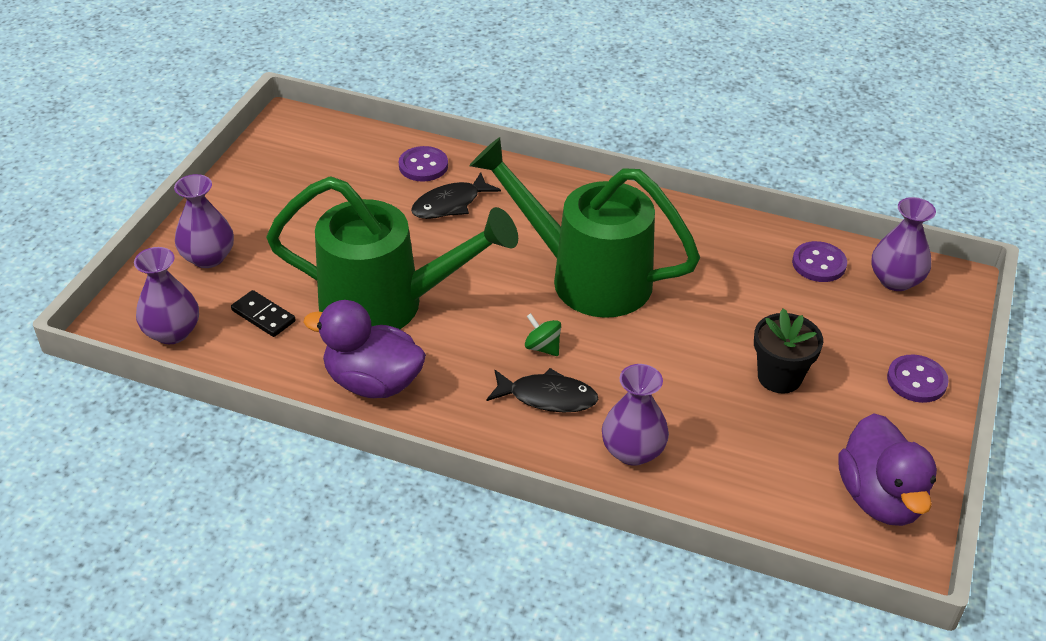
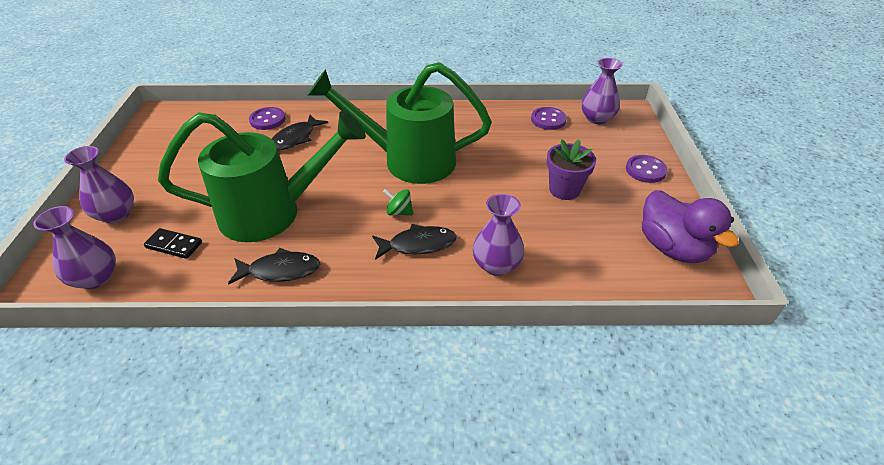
camera: 20 degrees left, 0 degrees up
purple duck [303,300,426,398] -> black fish [228,248,320,285]
black flower pot [754,308,823,393] -> purple flower pot [546,139,596,200]

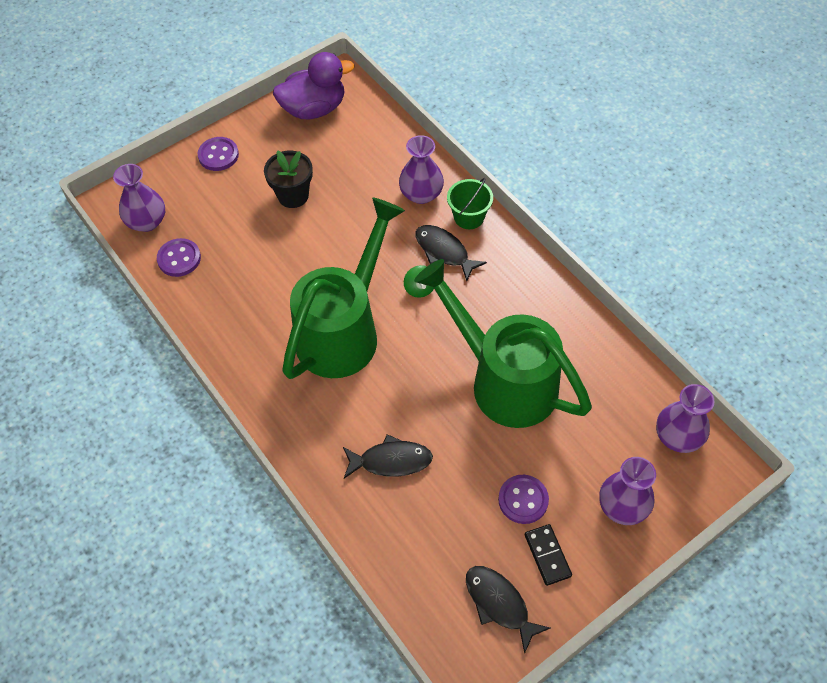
camera: 125 degrees left, 15 degrees up
black domino [144,228,202,259] -> black domino moved to [524,524,572,586]
black fish [228,248,320,285] -> black fish moved to [466,566,550,654]
purple button [249,107,286,130] -> purple button moved to [498,475,549,524]
green watering can [308,62,492,184] -> green watering can turned 120 degrees counterclockwise [282,197,405,379]
purple flower pot [546,139,596,200] -> black flower pot [264,150,313,208]
purple duck [642,190,739,263] -> purple duck turned 45 degrees clockwise [273,52,355,119]
none -> green bucket [447,178,493,229]

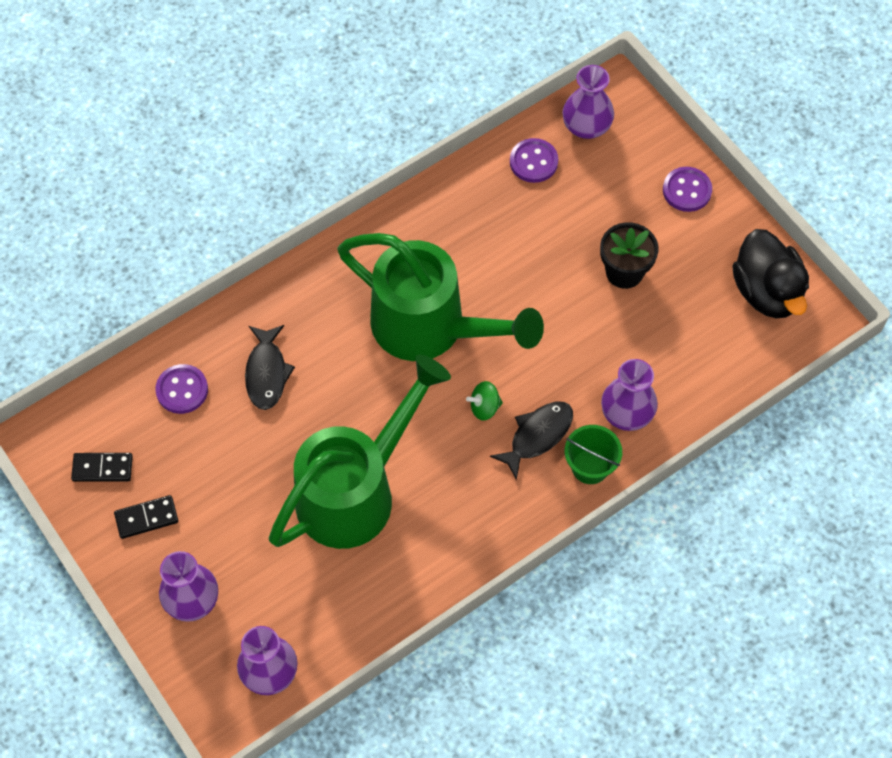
camera: 90 degrees right, 5 degrees up
purple duck [273,52,355,119] -> black duck [732,229,809,318]
black fish [466,566,550,654] -> black domino [71,453,133,482]
purple button [498,475,549,524] -> purple button moved to [155,364,208,414]

